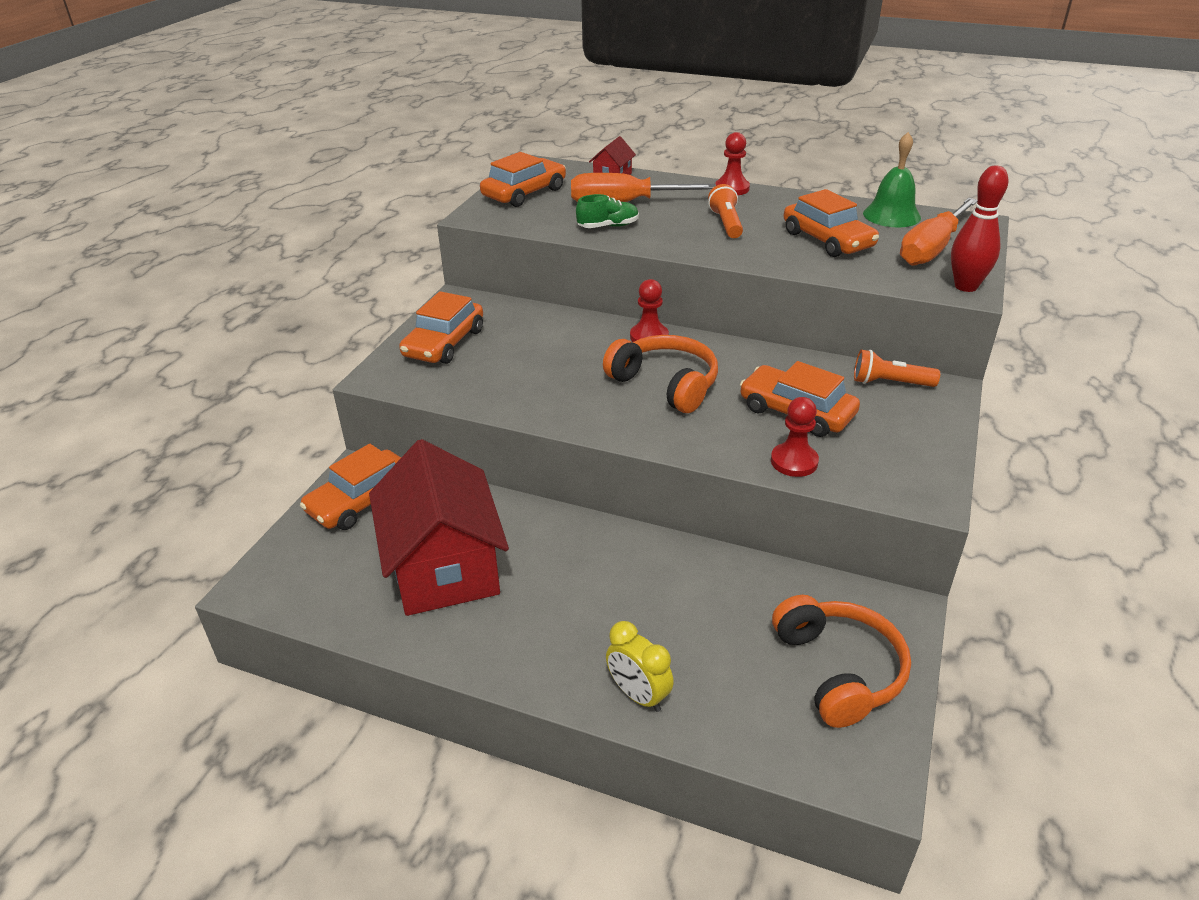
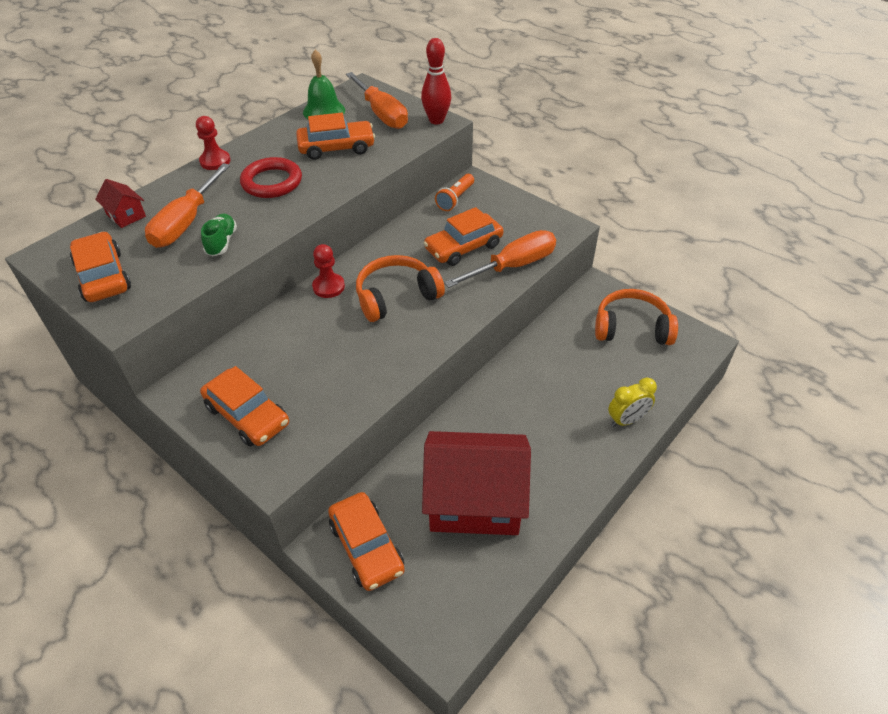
camera: 70 degrees left, 10 degrees up
orange flashlight [708,184,743,238] -> red ring [240,157,302,198]
red pawn [771,397,819,477] -> orange screwdriver [444,230,556,288]

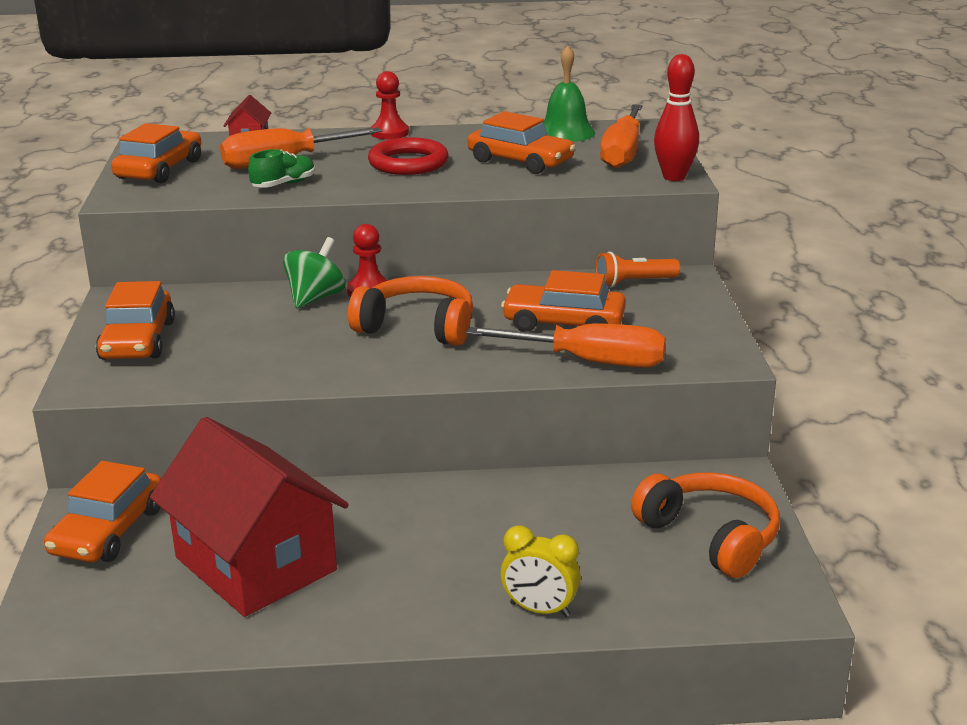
camera: 45 degrees right, 20 degrees down
none -> green spinning top [283,237,346,309]

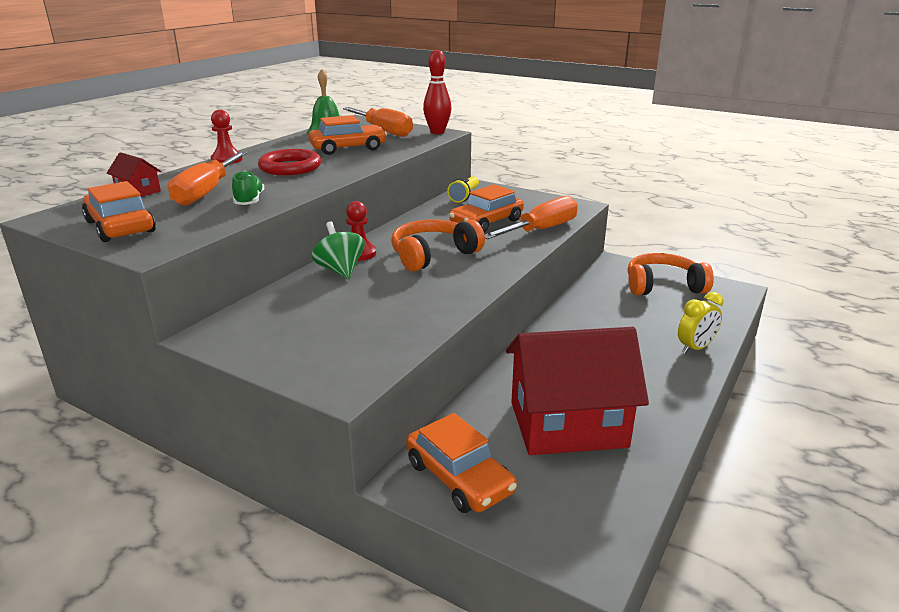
camera: 55 degrees left, 0 degrees up
orange car [96,281,175,360] -> none
orange flashlight [595,252,680,288] -> yellow flashlight [447,176,479,203]

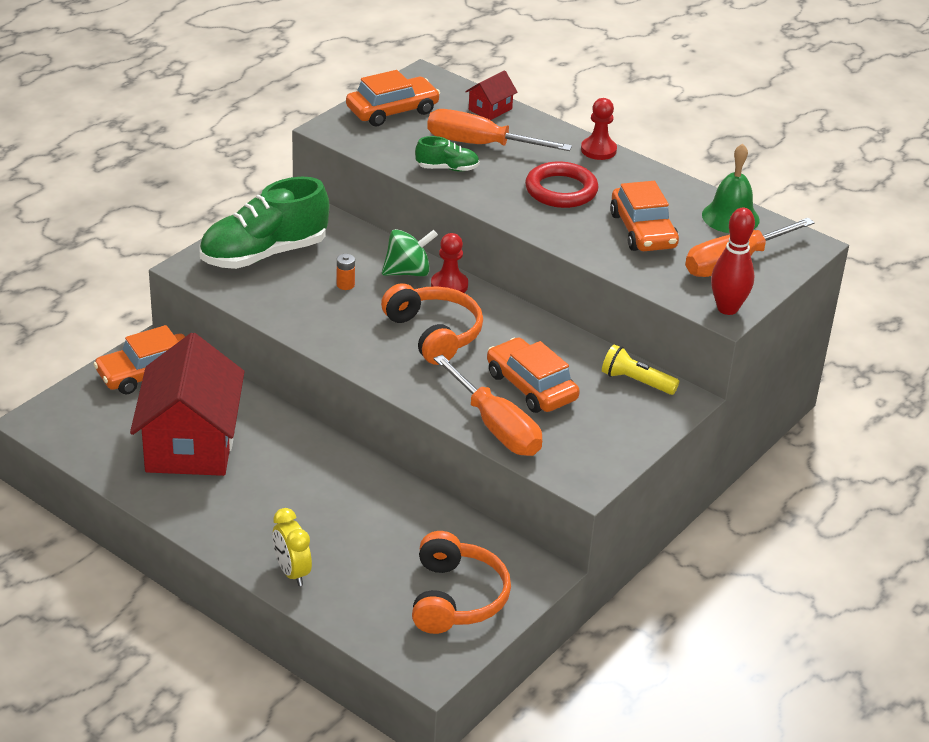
camera: 95 degrees right, 10 degrees up
none -> green shoe [199,177,329,269]
none -> orange battery [337,254,355,290]

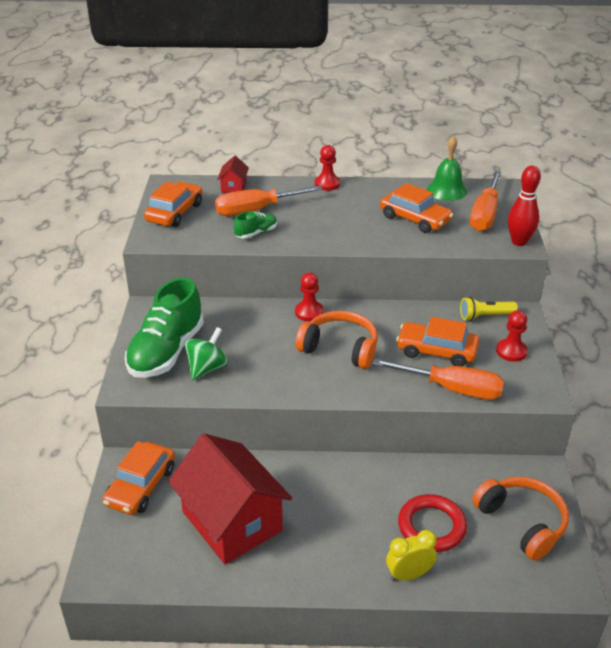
camera: 35 degrees left, 0 degrees up
yellow clock [272,508,312,586] -> yellow clock turned 135 degrees clockwise [386,530,437,581]
orange battery [337,254,355,290] -> none
green spinning top [382,229,438,276] -> green spinning top moved to [185,327,228,380]
red ring [525,162,598,208] -> red ring moved to [398,494,467,552]
none -> red pawn [496,310,528,362]

